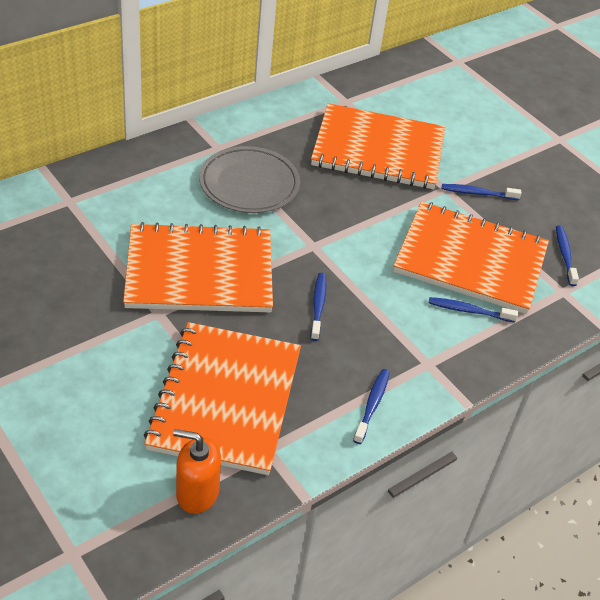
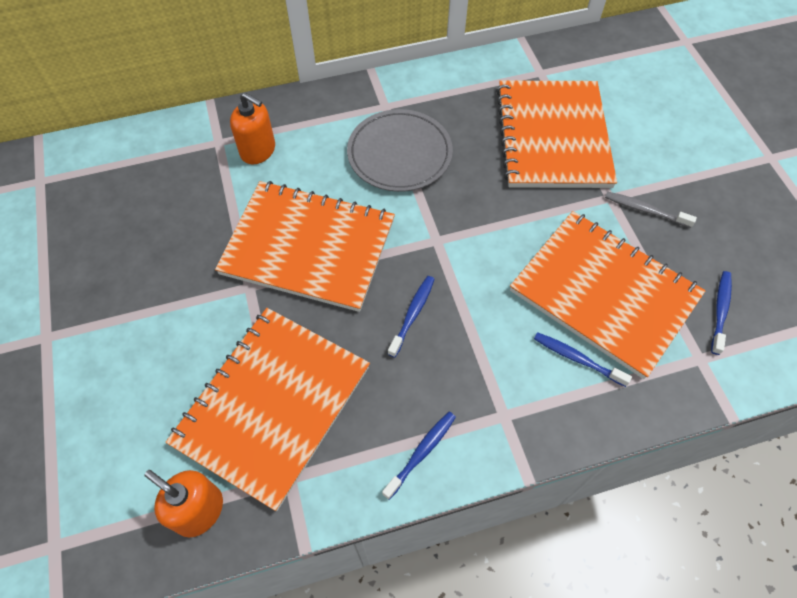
camera: 25 degrees right, 15 degrees up
orange notebook [311,103,445,189] -> orange notebook turned 60 degrees clockwise [496,81,617,188]
blue toothbrush [442,184,521,200] -> grey toothbrush [605,191,697,228]
none -> orange soap dispenser [230,92,275,164]

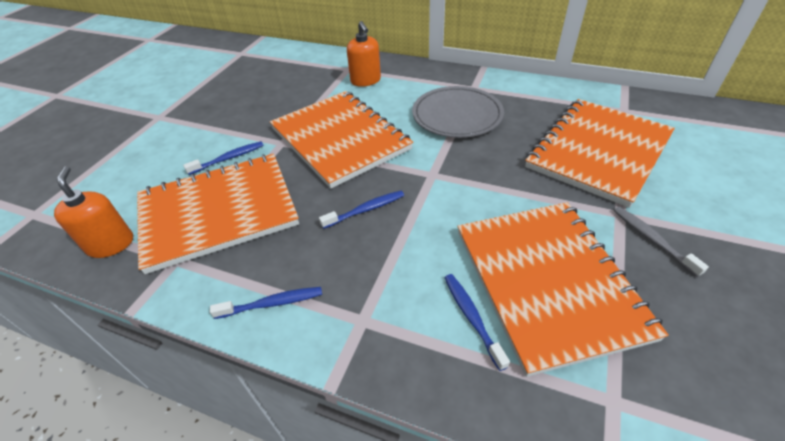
camera: 40 degrees right, 15 degrees down
blue toothbrush [711,271,732,355] -> blue toothbrush moved to [183,141,264,175]

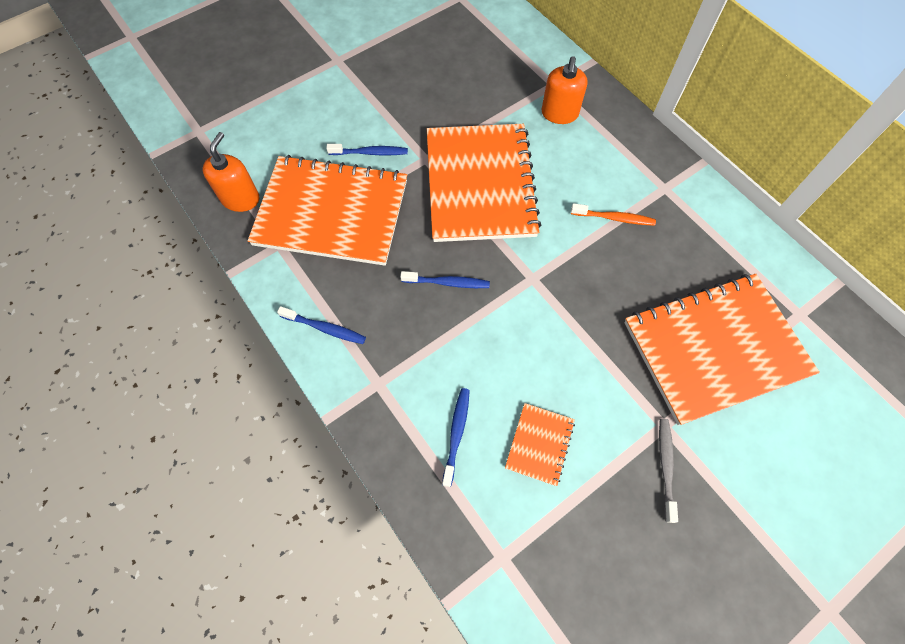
camera: 30 degrees right, 20 degrees up
grey plate [412,86,504,138] -> orange toothbrush [571,203,656,226]
orange notebook [457,202,669,377] -> orange notebook [505,403,575,486], size x0.43

